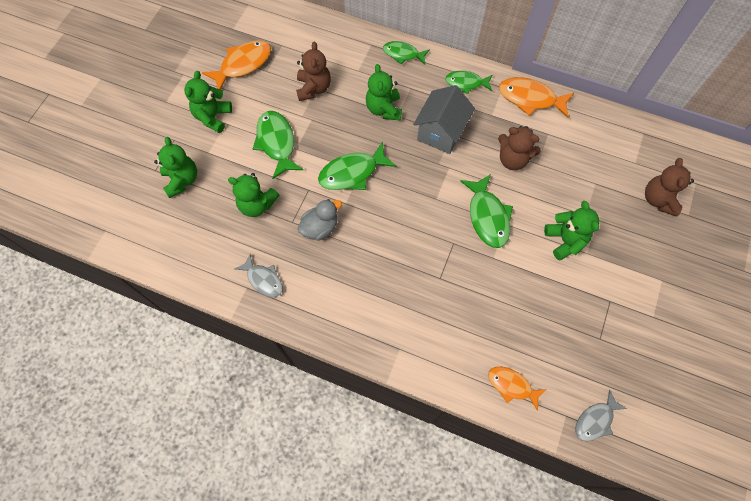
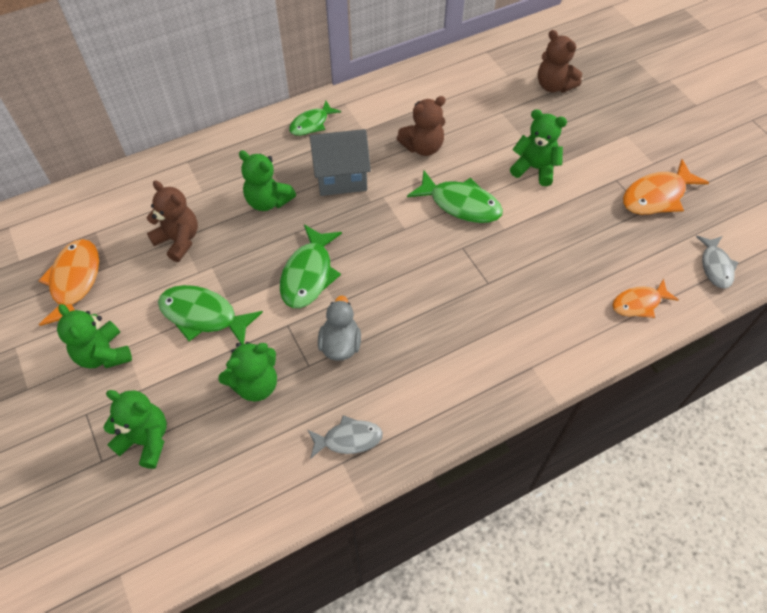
camera: 50 degrees left, 10 degrees down
green fish [383,41,430,64] -> none
grey house [413,85,475,154] -> grey house turned 75 degrees counterclockwise [309,129,371,196]
orange fish [499,77,574,118] -> orange fish moved to [623,159,709,215]

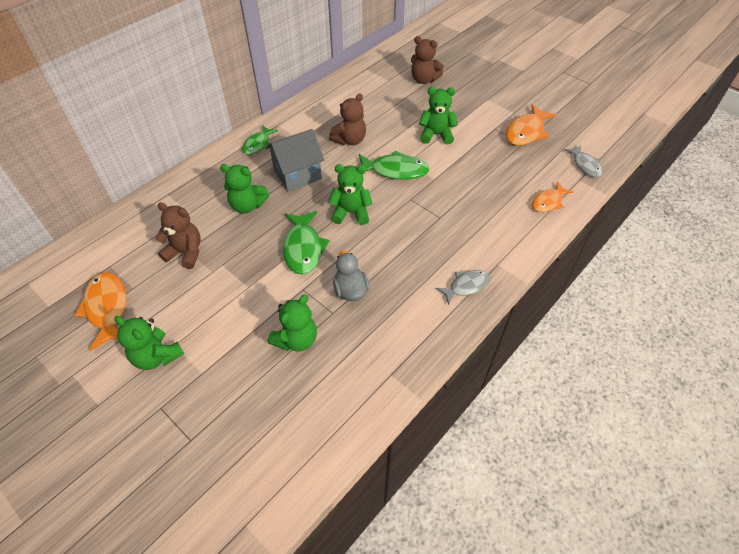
camera: 20 degrees left, 5 degrees down
green teddy bear [103,390,167,469] -> green teddy bear moved to [328,164,372,225]
green fish [158,285,263,345] -> none
grey fish [308,415,383,459] -> grey fish moved to [436,270,490,305]

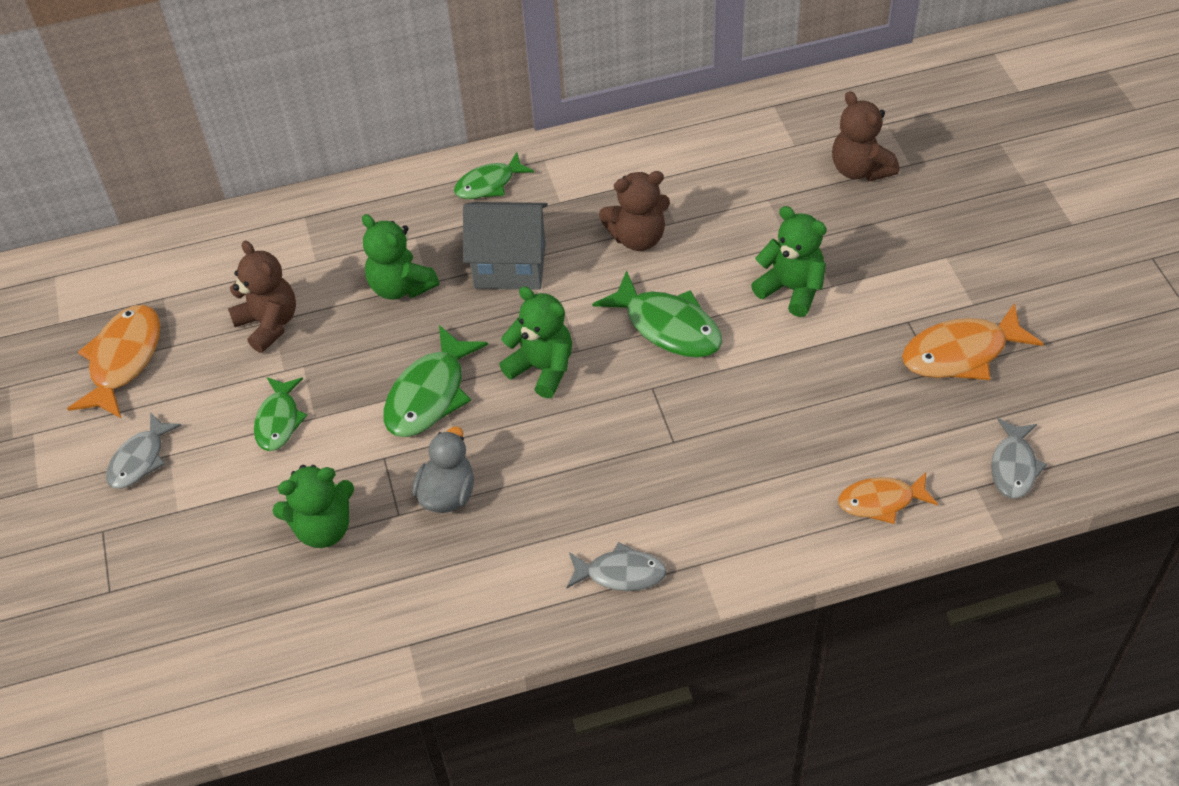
camera: 35 degrees right, 0 degrees up
green teddy bear [115,316,184,370] -> grey fish [106,412,182,489]
none -> green fish [254,377,308,451]

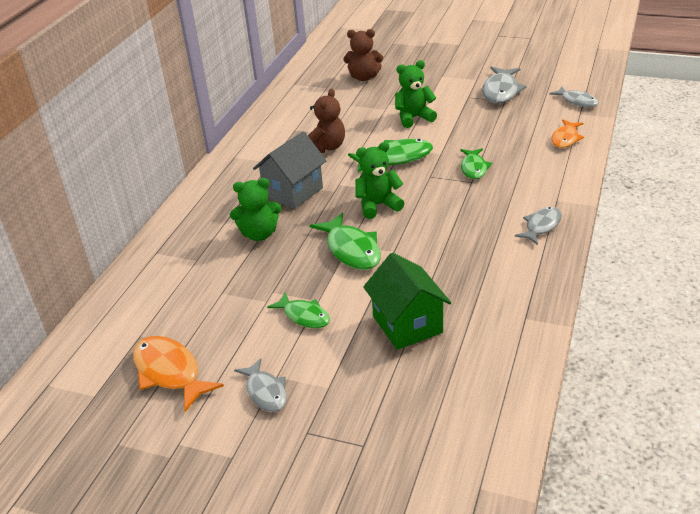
camera: 55 degrees left, 15 degrees down
brown teddy bear [228,241,296,353] -> none
green teddy bear [272,465,354,548] -> green house [363,252,451,350]
grey duck [412,426,474,513] -> none
green fish [454,152,534,199] -> green fish moved to [460,148,492,179]
orange fish [902,303,1044,380] -> grey fish [482,66,527,103]

